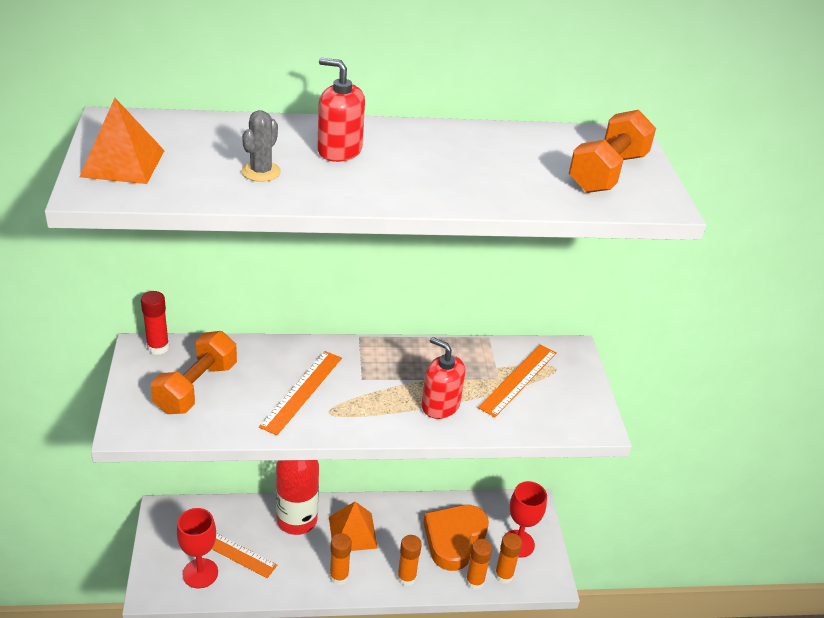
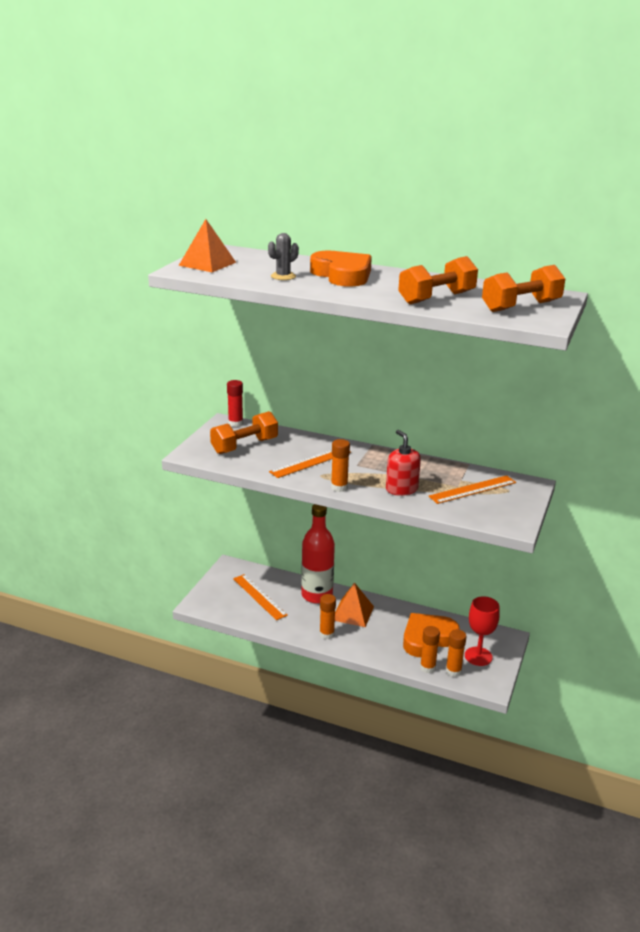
camera: 30 degrees right, 10 degrees down
red goblet [177,508,218,588] -> none
red soap dispenser [317,58,365,162] -> orange heart [310,251,372,287]
orange glue stick [397,535,422,586] -> orange glue stick moved to [331,439,350,492]
none -> orange dumbbell [398,256,478,304]

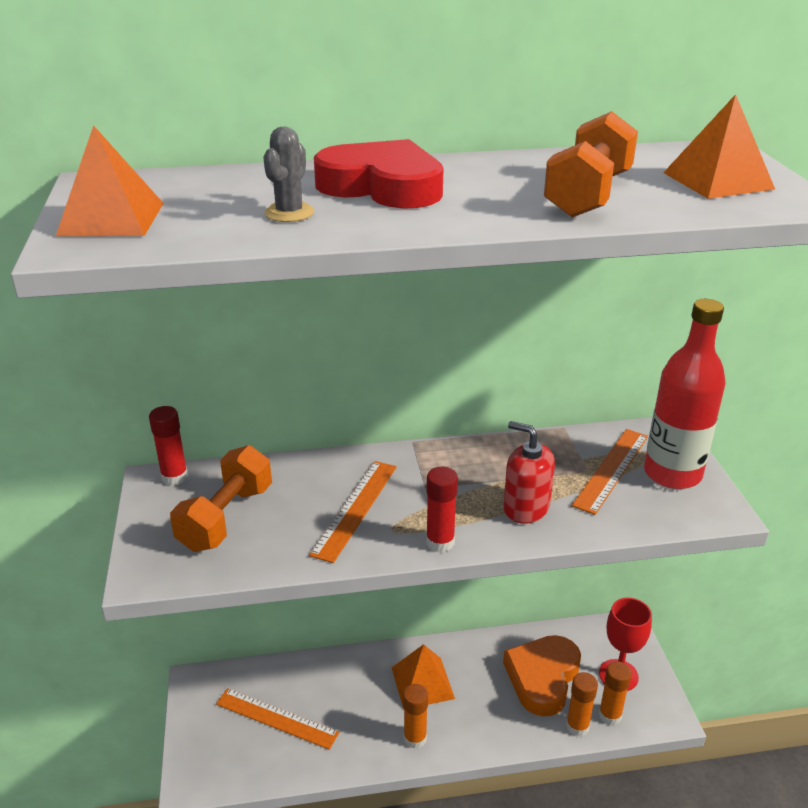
camera: 30 degrees left, 5 degrees up
red bottle [301,504,335,604] -> red bottle moved to [644,299,725,489]
orange heart [310,251,372,287] -> red heart [314,139,444,209]
orange glue stick [331,439,350,492] -> red glue stick [426,467,458,552]
orange dumbbell [482,265,565,312] -> orange pyramid [663,94,775,199]

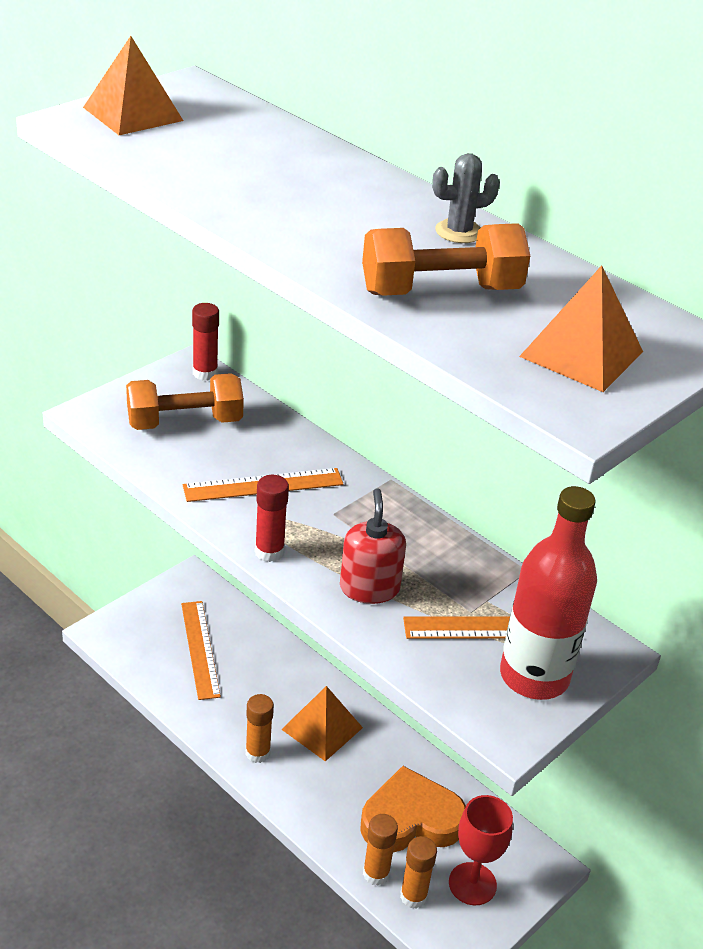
camera: 50 degrees right, 5 degrees up
grey cactus [263,127,314,222] -> grey cactus moved to [432,153,500,243]
red heart [314,139,444,209] -> none

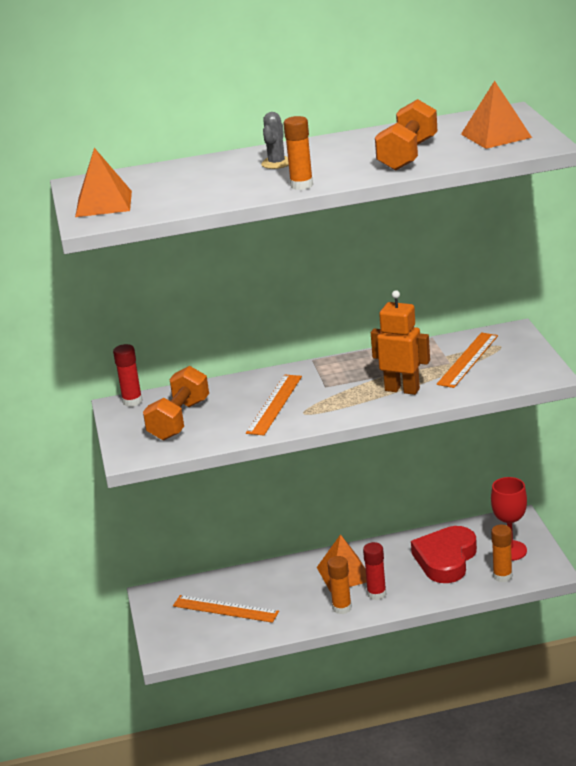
camera: 50 degrees left, 10 degrees down
red glue stick [255,475,289,562] -> red glue stick moved to [363,542,387,600]
red soap dispenser [340,488,406,604] -> orange robot [371,290,430,395]
orange heart [361,766,466,852] -> red heart [411,526,477,583]
orange glue stick [363,814,398,886] -> orange glue stick moved to [283,116,313,190]
grey cactus [432,153,500,243] -> grey cactus moved to [261,112,289,169]
red bottle [500,486,597,700] -> none

